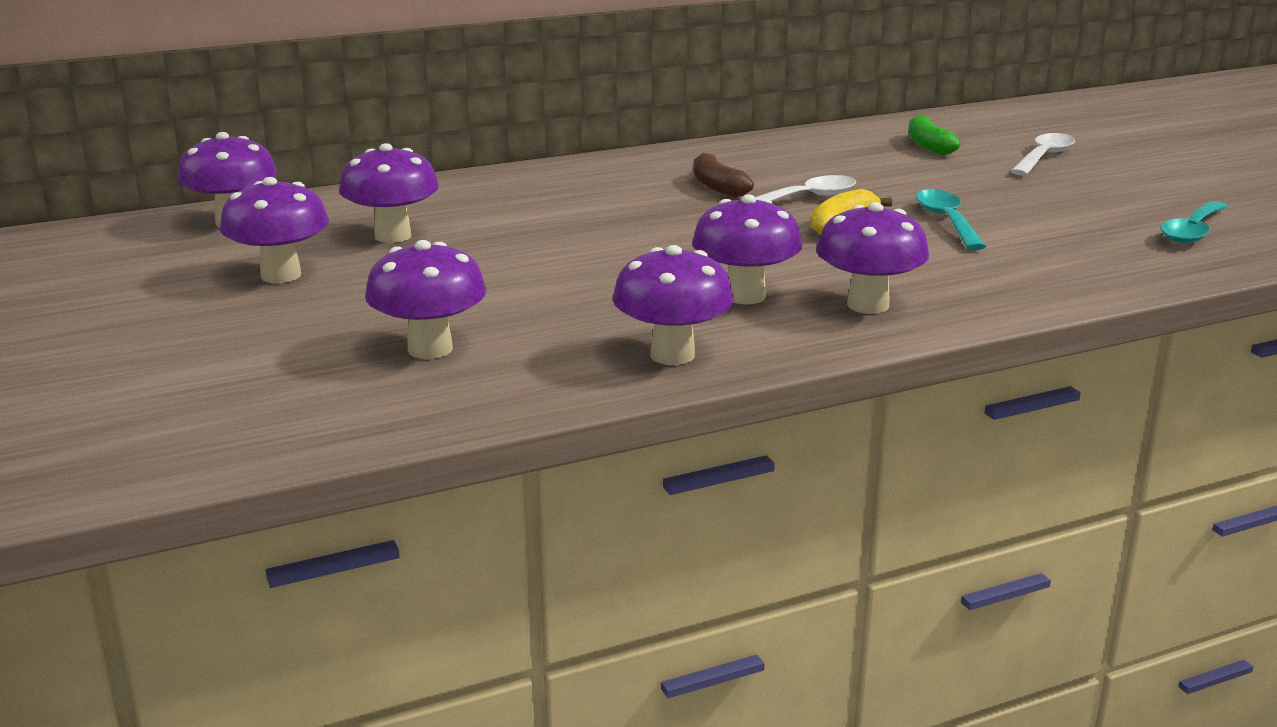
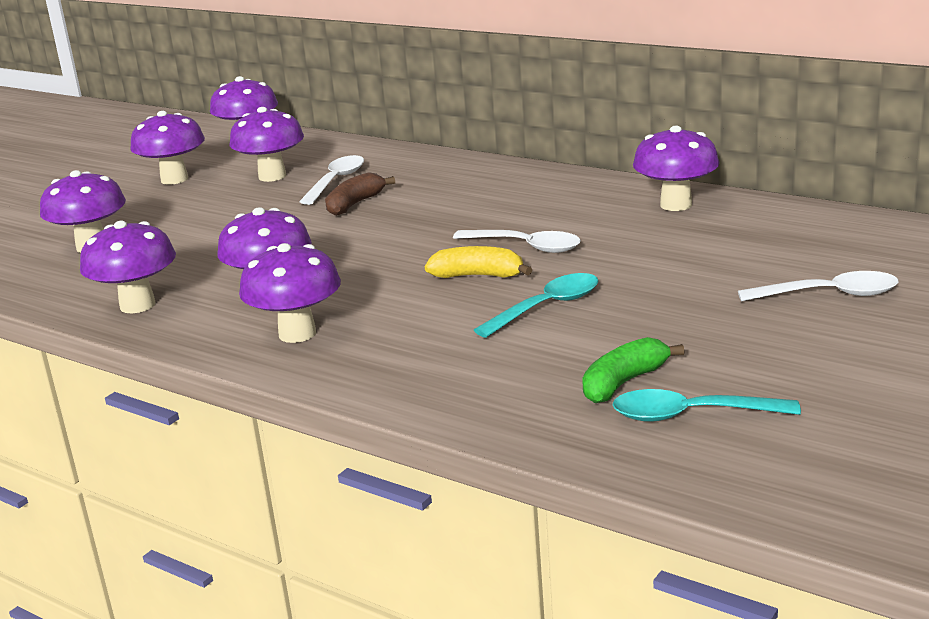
camera: 60 degrees right, 0 degrees up
brown banana [693,153,754,197] -> brown banana moved to [325,172,395,216]
green banana [908,114,961,155] -> green banana moved to [582,337,684,403]
none -> white spoon [299,155,364,205]
none -> purple mushroom [633,126,719,211]

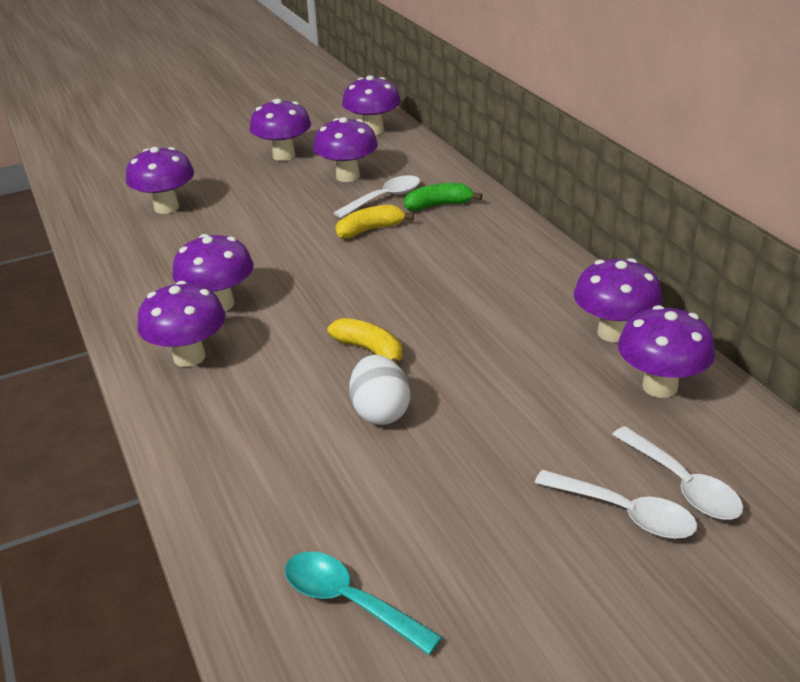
camera: 30 degrees right, 10 degrees up
purple mushroom [80,221,176,313] -> purple mushroom moved to [618,305,715,398]
brown banana [325,172,395,216] -> yellow banana [336,205,414,239]
white spoon [453,230,581,253] -> white spoon moved to [612,426,743,520]
turquoise spoon [474,273,598,338] -> white egg [349,355,410,425]
green banana [582,337,684,403] -> green banana moved to [404,183,483,211]

